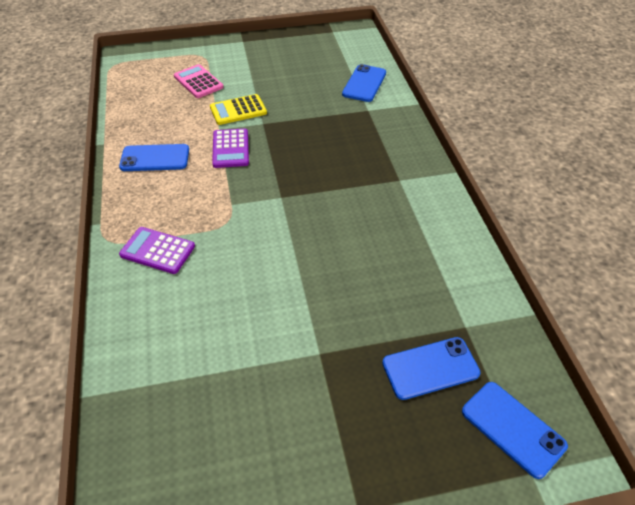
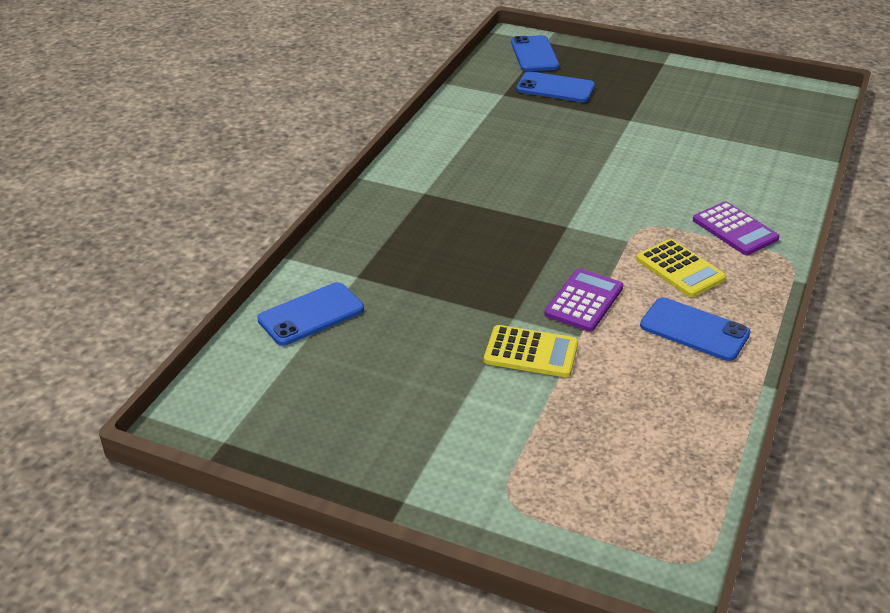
camera: 145 degrees left, 10 degrees down
pink calculator [174,64,224,98] -> none
none -> yellow calculator [636,239,726,297]

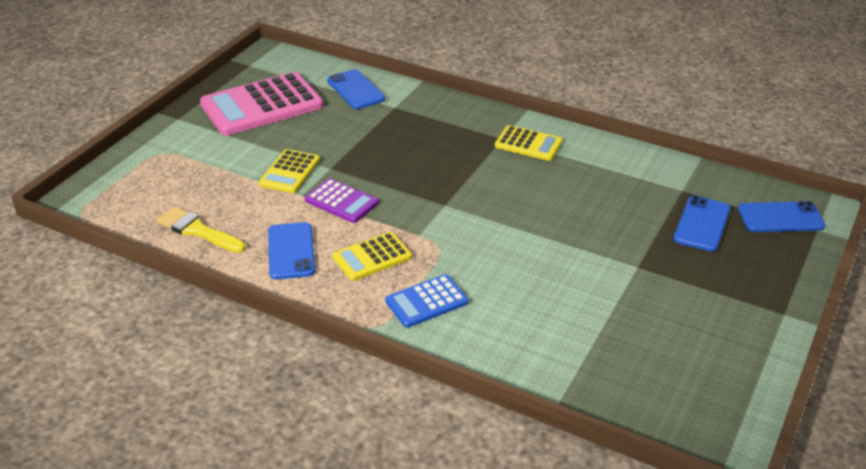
camera: 95 degrees right, 0 degrees up
blue phone [640,297,751,361] -> blue phone turned 45 degrees counterclockwise [268,222,315,279]
purple calculator [693,201,779,255] -> blue calculator [385,274,469,328]
none -> yellow brush [156,206,246,253]
none -> pink calculator [200,72,323,136]
none -> yellow calculator [495,125,563,161]

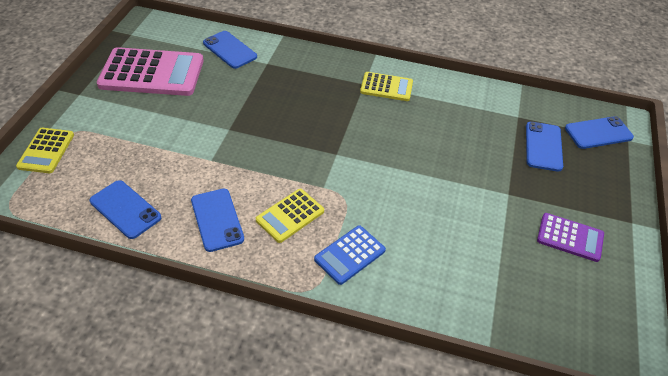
camera: 15 degrees left, 10 degrees up
yellow brush [156,206,246,253] -> blue phone [90,180,161,239]
pink calculator [200,72,323,136] -> pink calculator turned 135 degrees counterclockwise [97,47,204,96]
yellow calculator [259,149,320,193] -> yellow calculator moved to [16,128,74,173]
purple calculator [305,178,379,223] -> purple calculator moved to [537,213,604,262]

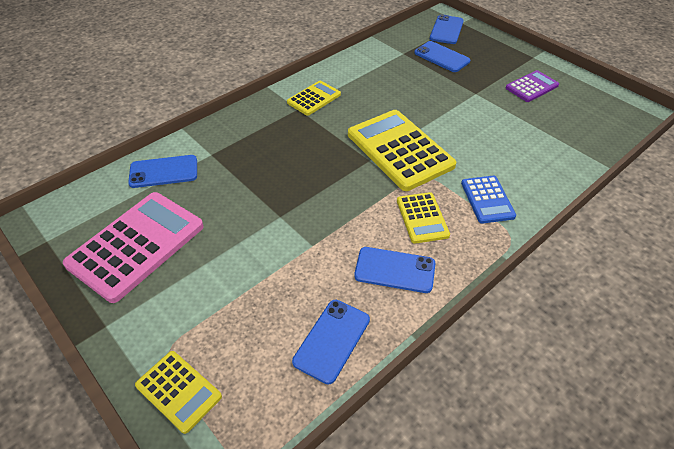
camera: 55 degrees left, 0 degrees up
blue phone [90,180,161,239] -> blue phone turned 45 degrees counterclockwise [292,300,370,384]
none -> yellow calculator [348,110,456,191]

